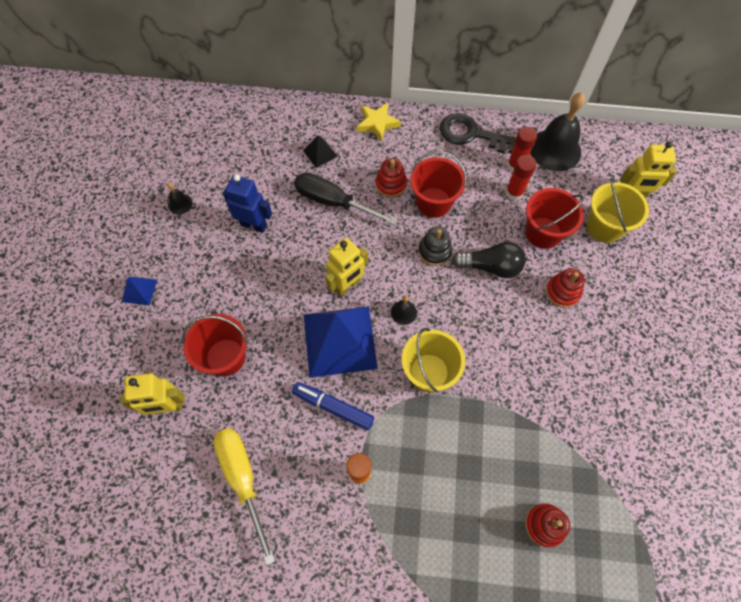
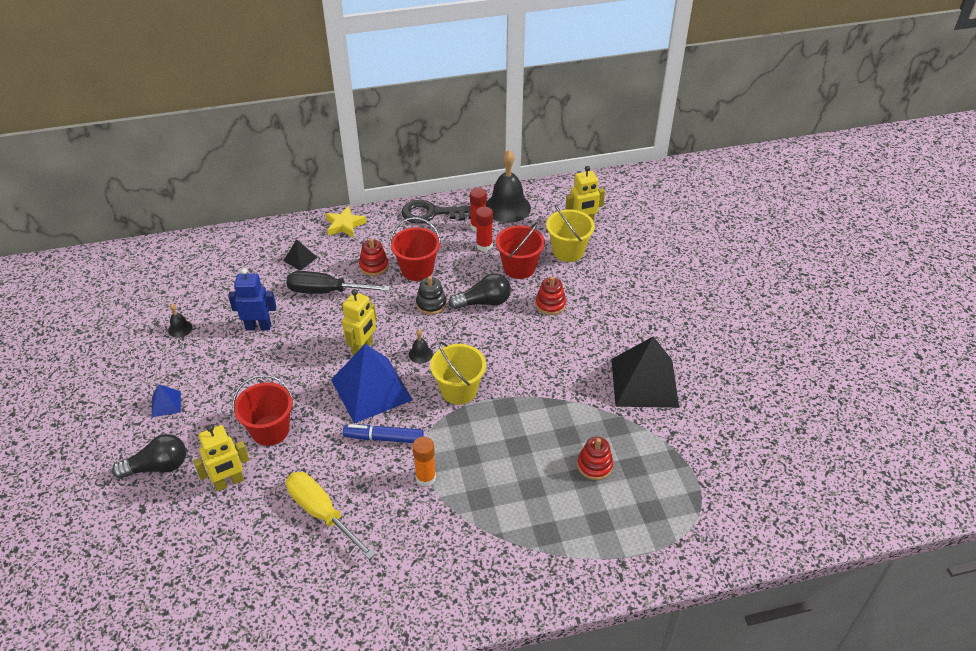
camera: 20 degrees left, 20 degrees down
none -> black light bulb [112,434,186,479]
none -> black pyramid [611,337,679,408]

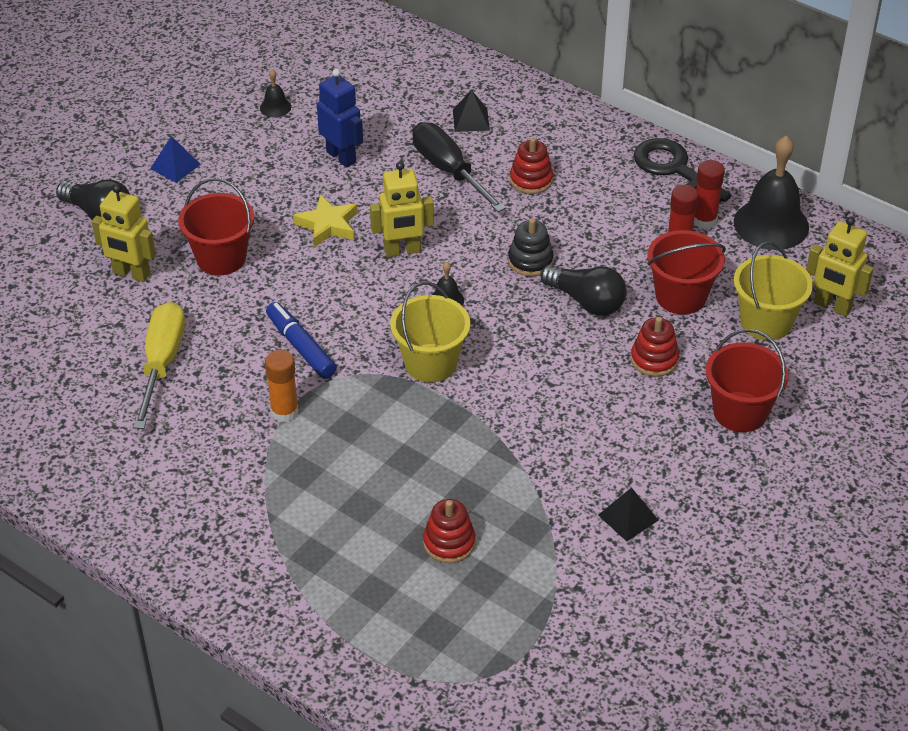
camera: 50 degrees right, 0 degrees up
yellow star [326,206,367,238] -> yellow star moved to [293,194,358,247]
blue pyramid [331,344,413,423] -> none
red bucket [390,217,441,281] -> red bucket moved to [706,329,789,432]
black pyramid [611,337,679,408] -> black pyramid [598,487,659,541], size x0.44

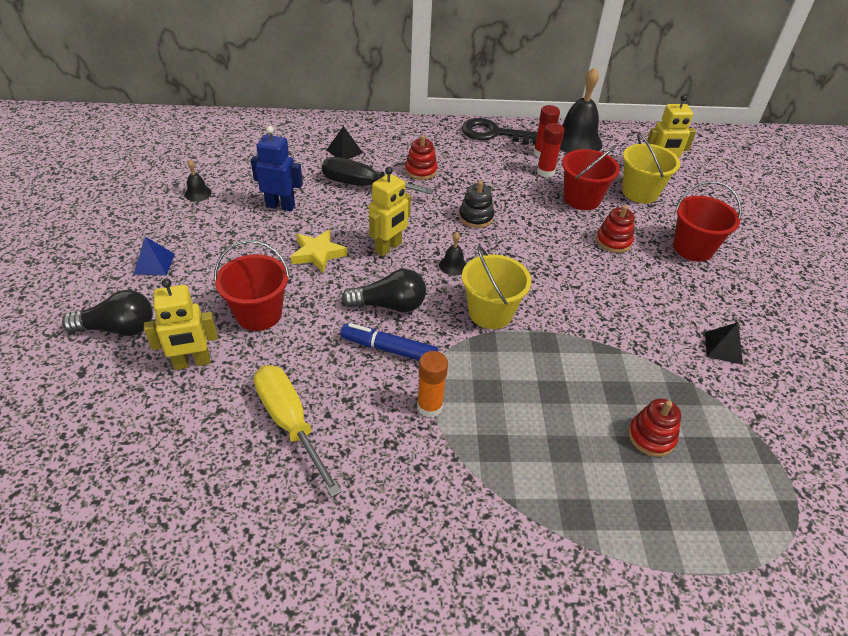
camera: 40 degrees left, 0 degrees up
black light bulb [540,264,627,316] -> black light bulb moved to [341,269,426,312]

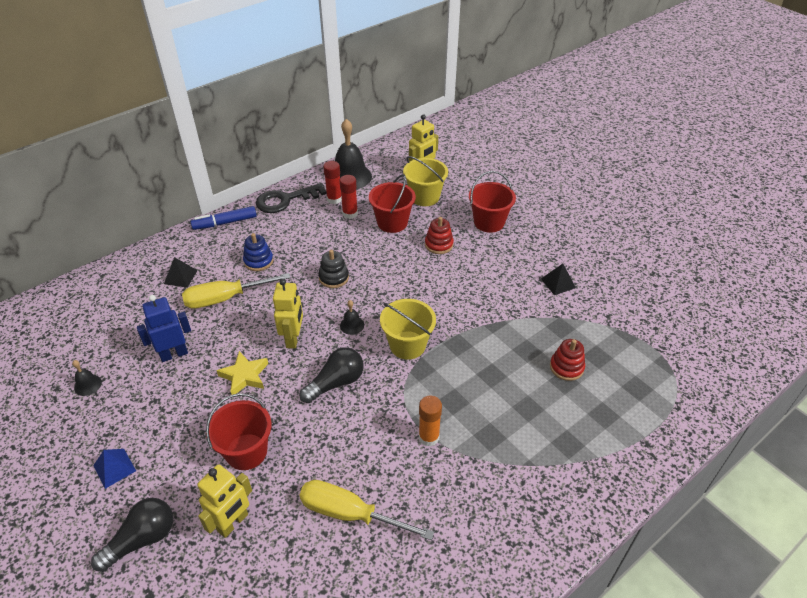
camera: 35 degrees left, 0 degrees up
black screwdriver [322,157,434,194] -> yellow screwdriver [182,273,291,309]
blue marker [341,323,438,360] -> blue marker moved to [190,206,257,230]
red stacking toy [405,135,438,180] -> blue stacking toy [243,233,273,271]

